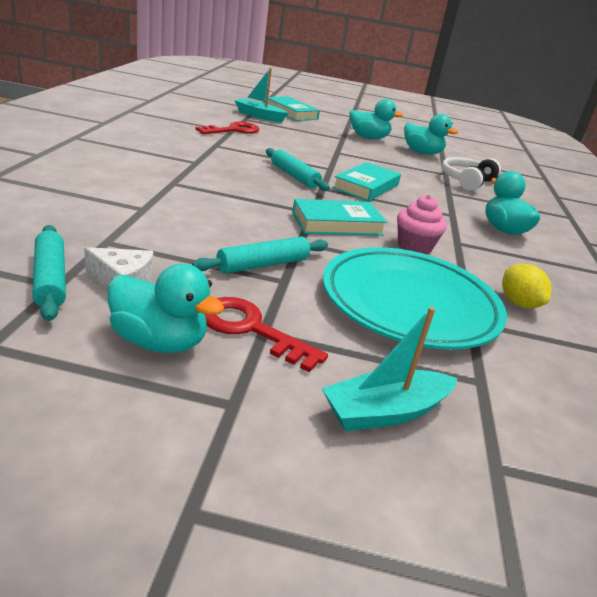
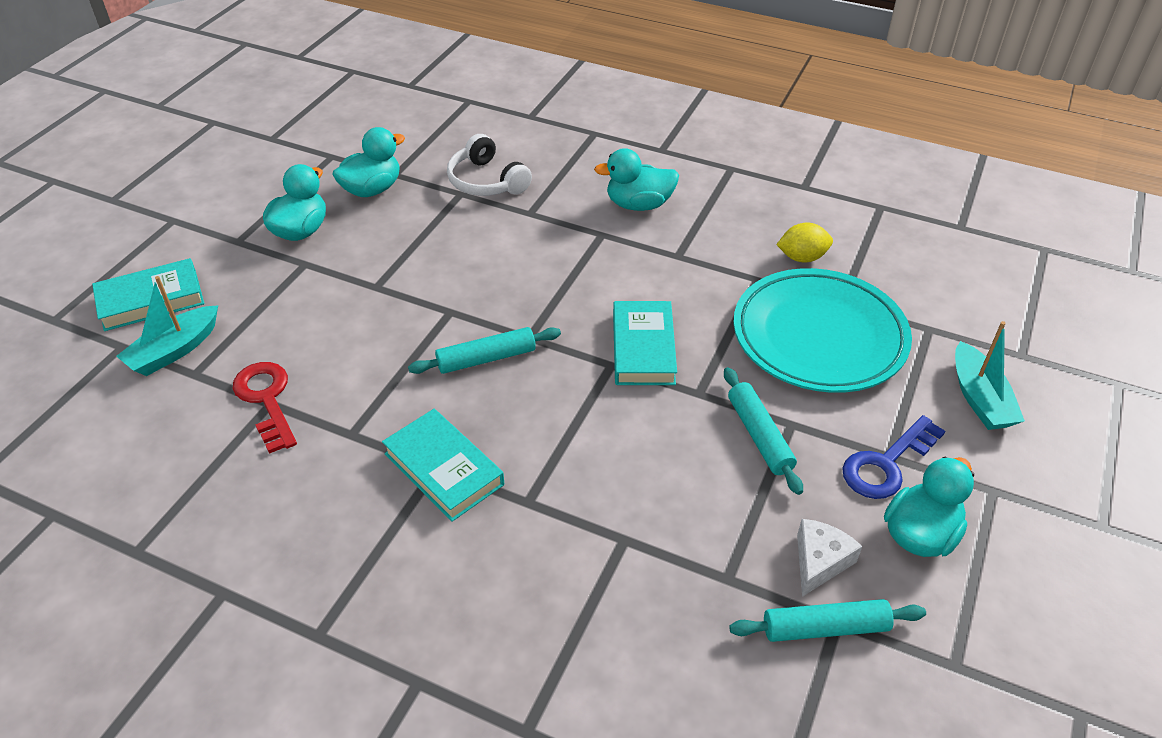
camera: 70 degrees left, 15 degrees up
red key [205,297,328,372] -> blue key [842,415,945,499]
turquoise book [333,162,401,202] -> turquoise book moved to [382,409,504,522]
pink cupcake [397,195,447,254] -> none

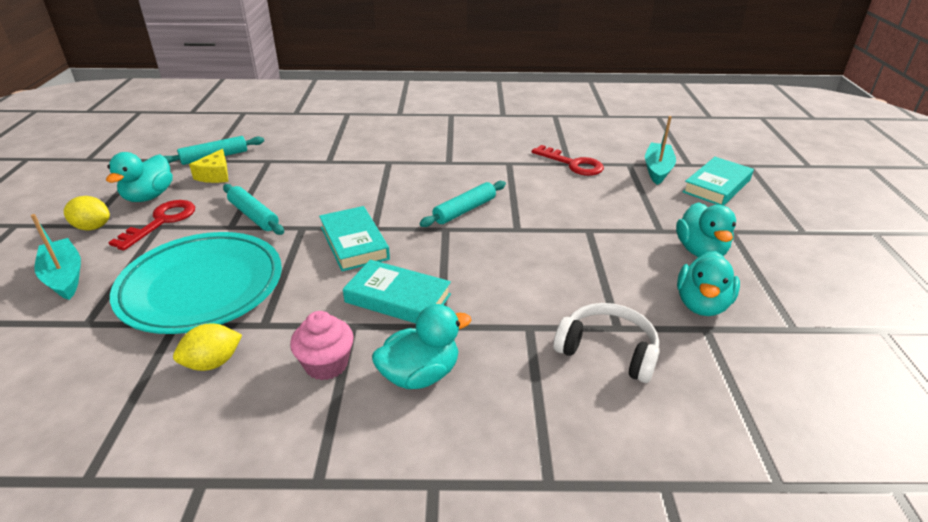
camera: 155 degrees right, 10 degrees down
turquoise book [382,409,504,522] -> turquoise book moved to [343,259,451,324]
white cheese [797,519,862,597] -> yellow cheese [189,149,229,183]
blue key [842,415,945,499] -> red key [108,200,195,251]
none -> yellow lemon [64,196,110,231]
none -> pink cupcake [290,311,354,380]

